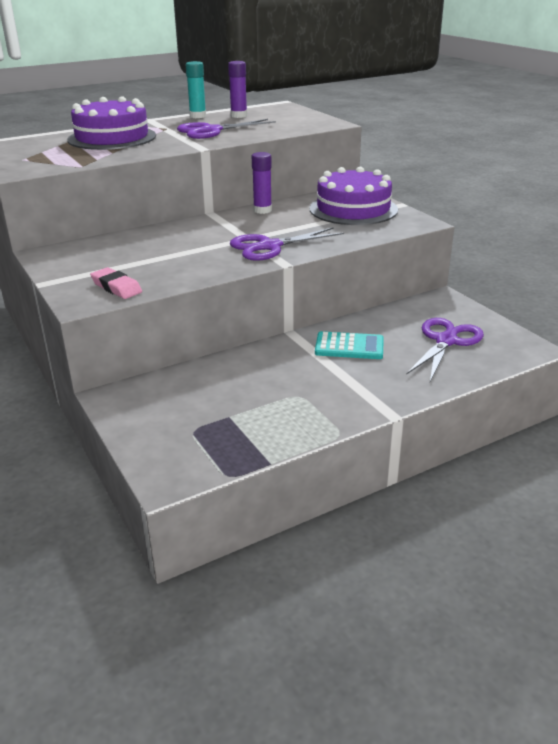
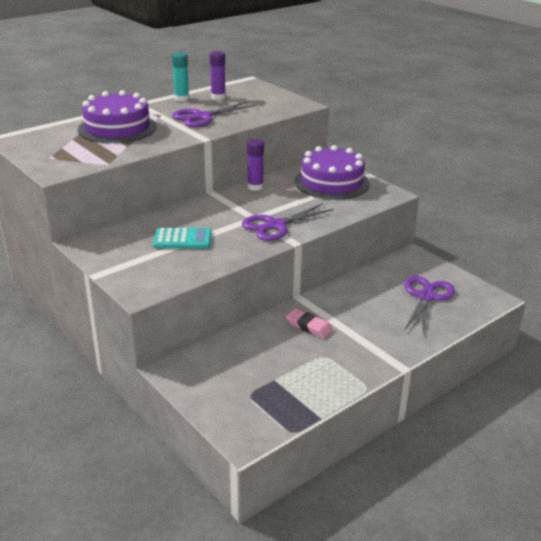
camera: 10 degrees left, 0 degrees up
pink eraser [90,267,142,299] -> pink eraser moved to [286,309,333,339]
turquoise calculator [315,331,384,359] -> turquoise calculator moved to [153,228,211,248]

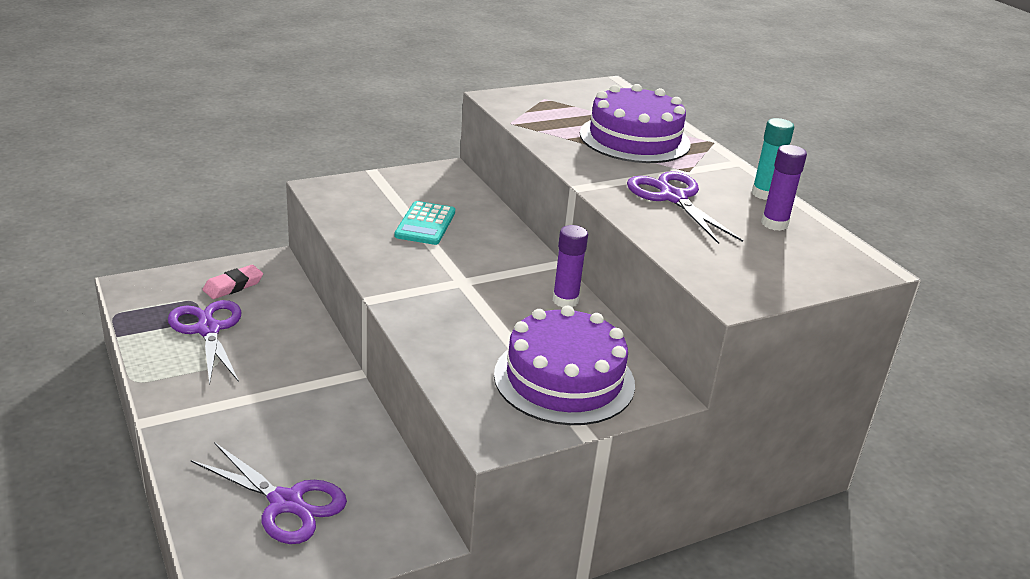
camera: 100 degrees right, 0 degrees up
purple scissors [242,203,334,241] -> purple scissors moved to [168,300,242,385]
pink eraser [286,309,333,339] -> pink eraser moved to [202,265,263,299]

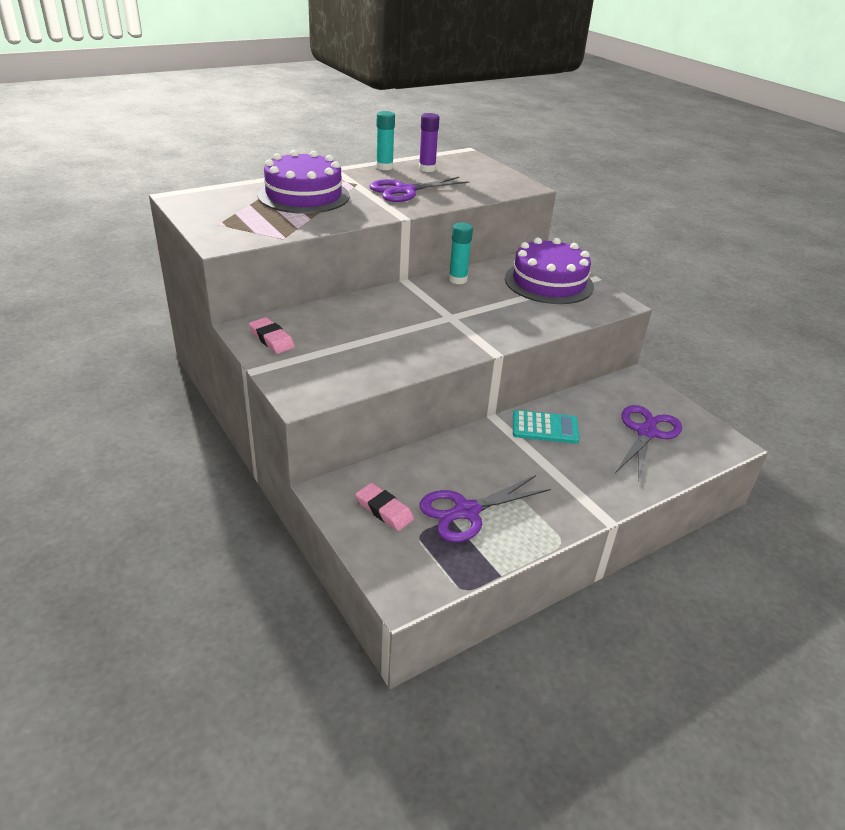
camera: 95 degrees left, 5 degrees up
turquoise calculator [395,201,455,245] -> turquoise calculator moved to [513,410,579,444]
purple glue stick [553,225,588,308] -> turquoise glue stick [449,223,473,284]
none -> pink eraser [249,317,295,354]

